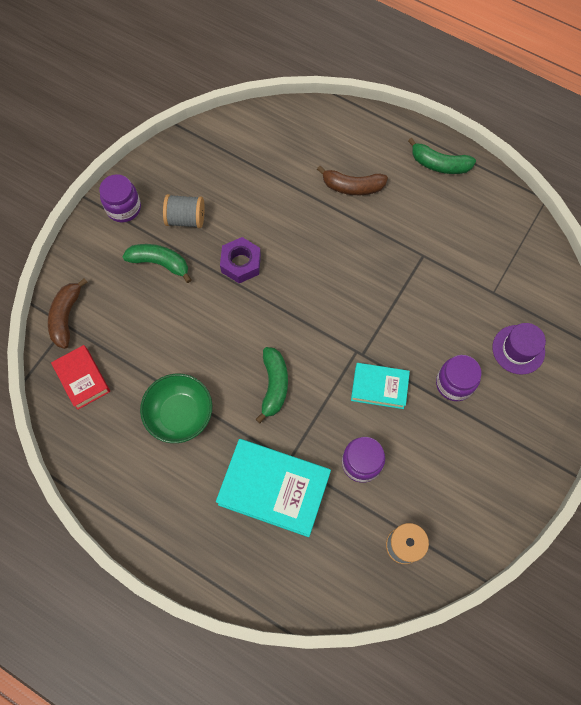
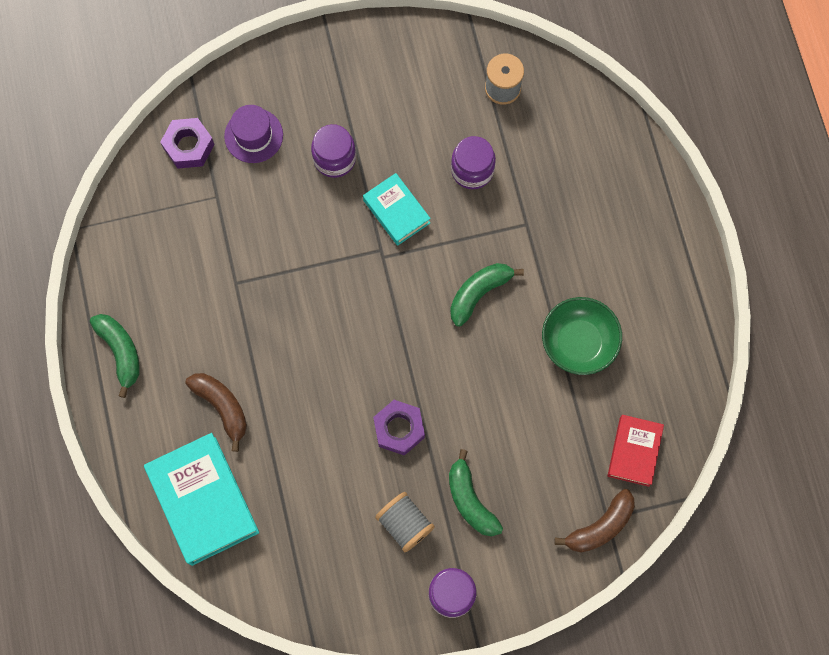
camera: 135 degrees left, 5 degrees up
turquoise book [216,439,331,537] -> turquoise book moved to [144,433,259,566]
none -> purple nut [160,118,215,169]

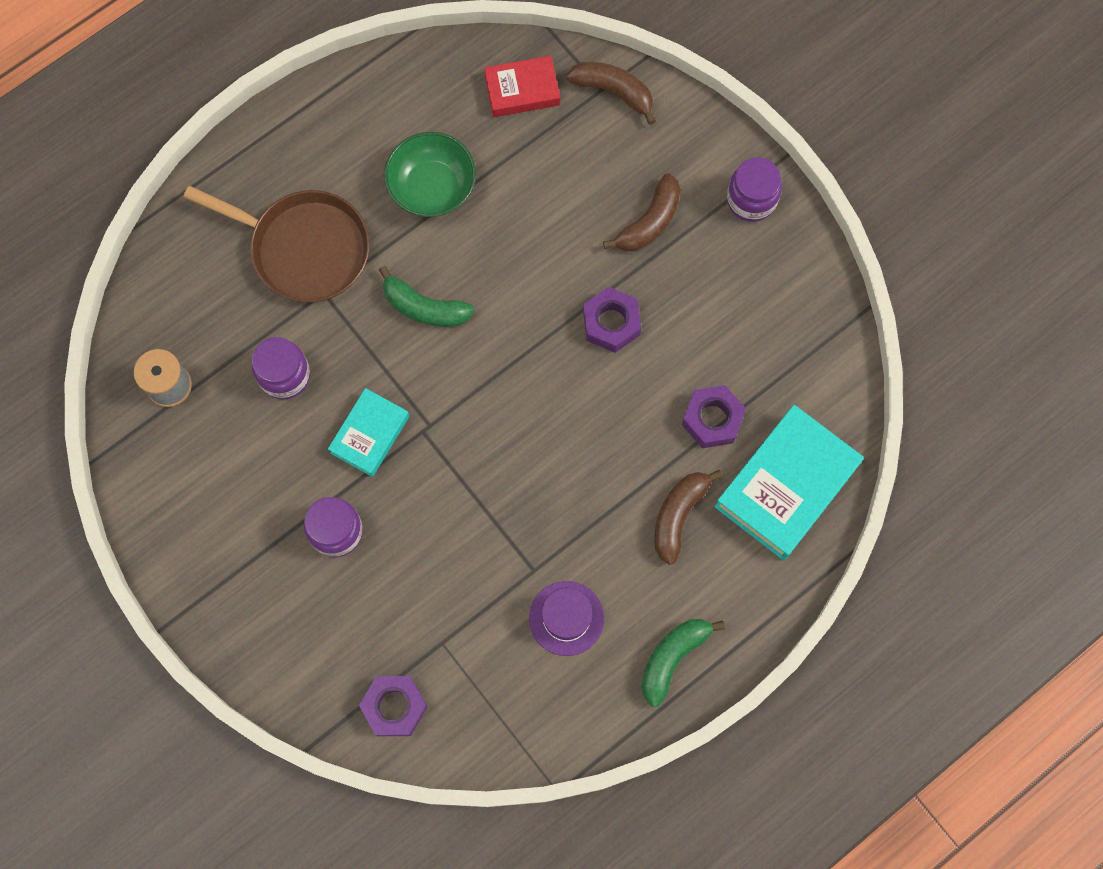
camera: 115 degrees left, 0 degrees up
purple hat [224,105,283,163] -> purple hat moved to [529,581,604,656]
grey spool [375,492,435,552] -> none
green banana [449,449,503,537] -> brown banana [603,173,681,252]
none -> brown pan [183,186,370,302]
none -> purple nut [682,385,746,448]

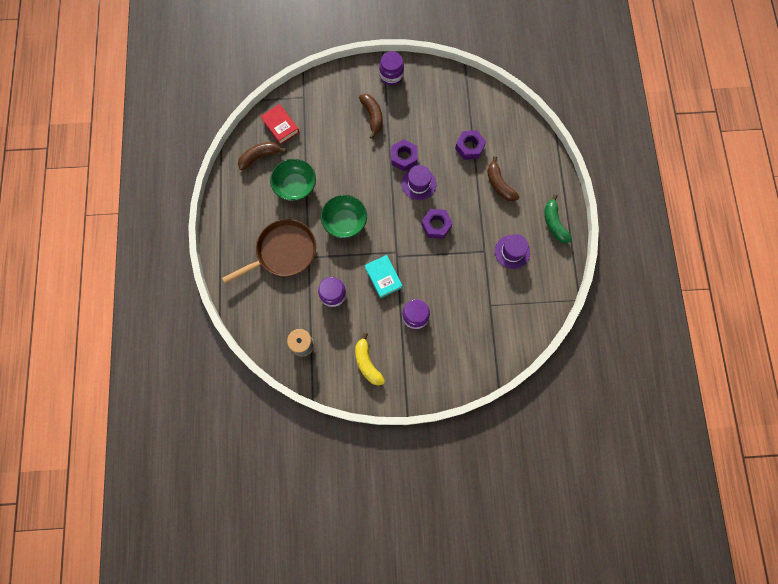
camera: 55 degrees left, 0 degrees up
purple nut [359,676,428,736] -> purple nut moved to [421,209,453,239]
green banana [379,266,474,327] -> green bowl [321,195,367,238]
red book [484,56,560,117] -> red book turned 60 degrees counterclockwise [260,104,299,145]
brown banana [566,62,656,125] -> brown banana moved to [238,142,286,170]
turquoise book [714,405,864,560] -> none
none -> yellow banana [355,333,385,386]
none -> purple hat [402,165,436,200]

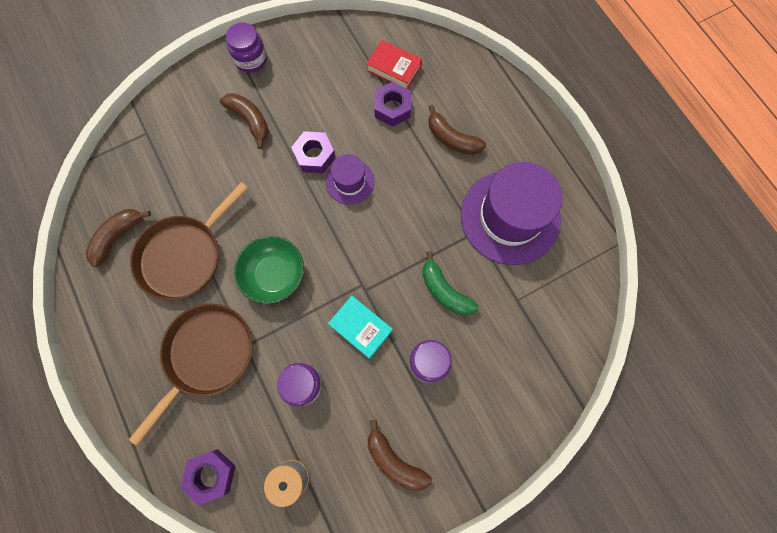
camera: 25 degrees left, 0 degrees up
red book [260,104,299,145] -> red book moved to [366,40,422,89]
green bowl [270,159,316,201] -> brown pan [130,182,248,301]
yellow banana [355,333,385,386] -> brown banana [368,420,432,491]
purple nut [421,209,453,239] -> purple nut moved to [180,449,235,506]
purple hat [495,234,530,269] -> purple hat [461,162,562,265], size x1.99
green banana [545,194,572,243] -> green banana moved to [422,251,479,315]

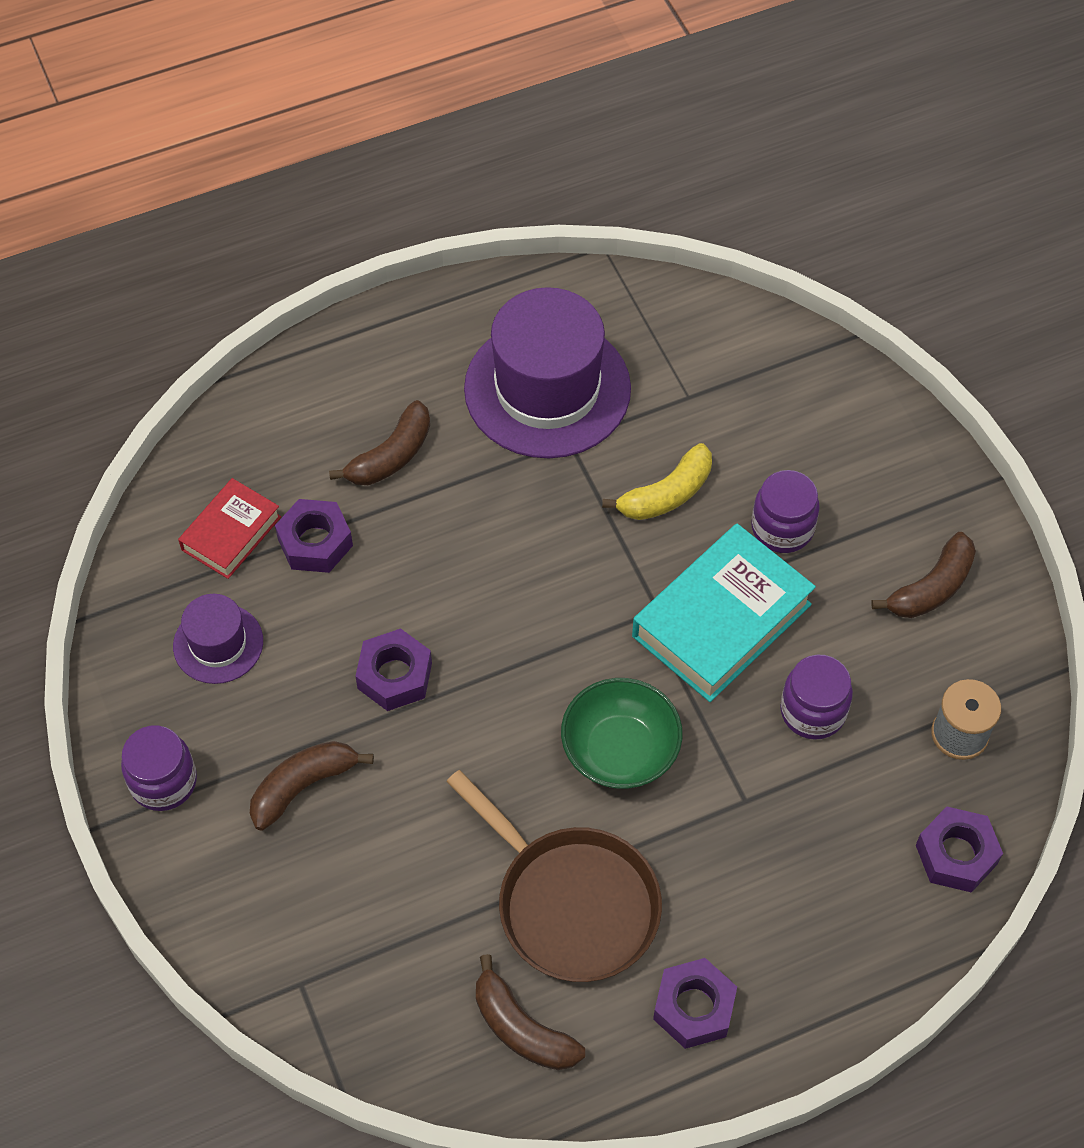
camera: 85 degrees left, 15 degrees down
brown pan [129,303,253,446] -> none
purple hat [325,154,374,205] -> purple hat moved to [173,594,263,684]
turquoise book [328,296,393,359] -> turquoise book [632,524,816,702], size x1.72
green banana [422,251,479,315] -> yellow banana [602,443,712,520]
none -> purple nut [653,958,737,1049]

